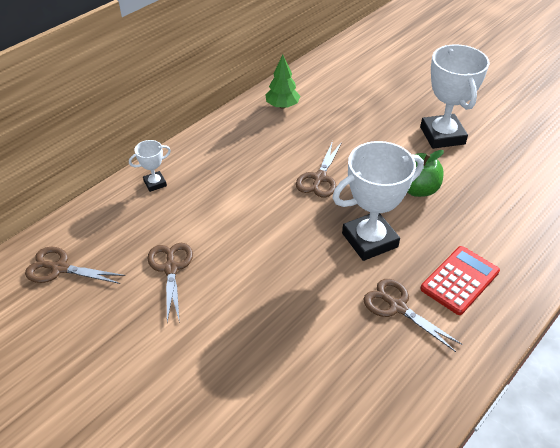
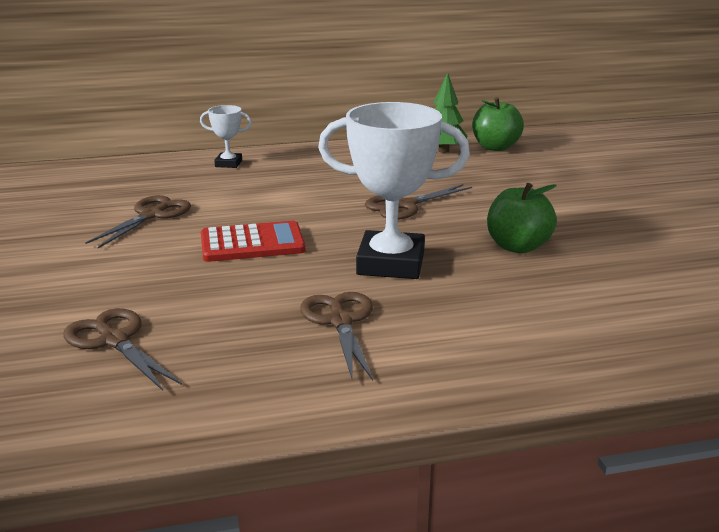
camera: 35 degrees right, 20 degrees down
brown scissors [25,247,125,284] -> brown scissors moved to [63,308,182,391]
white trophy [420,44,490,149] -> none
red calculator [420,246,500,315] -> red calculator moved to [201,221,306,262]
none -> green apple [472,97,524,151]

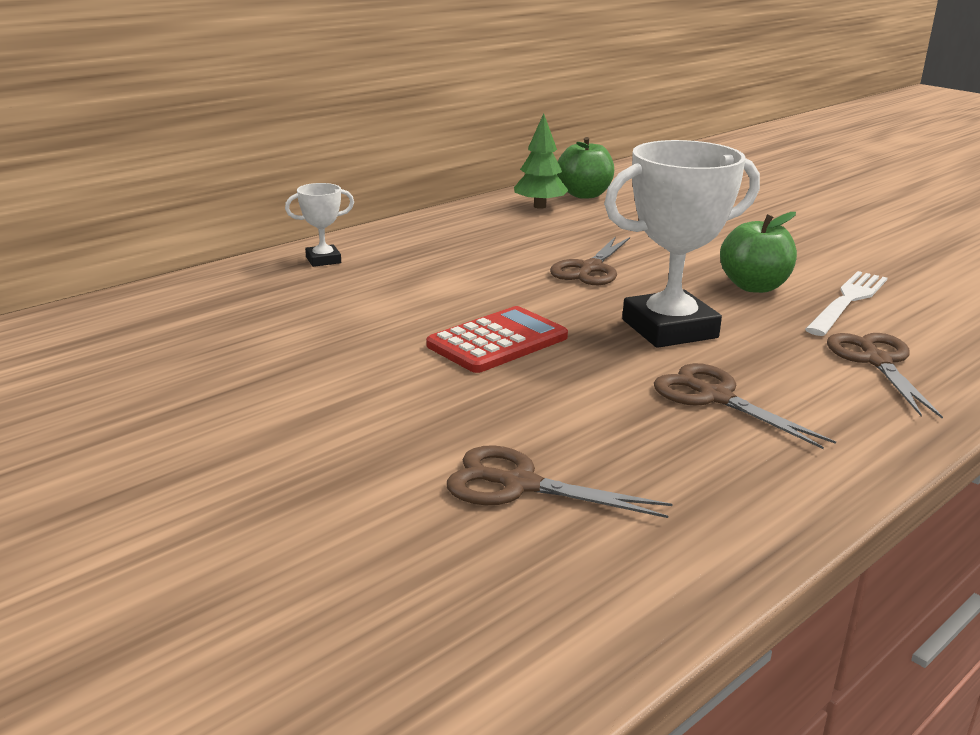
camera: 30 degrees left, 0 degrees up
brown scissors [85,195,191,248] -> brown scissors moved to [827,333,943,419]
none -> white fork [805,271,887,336]

